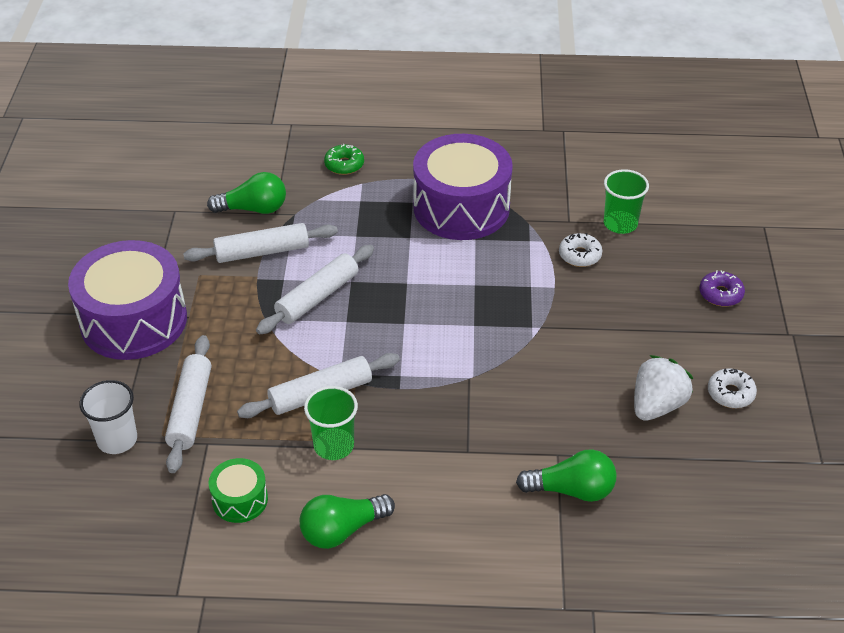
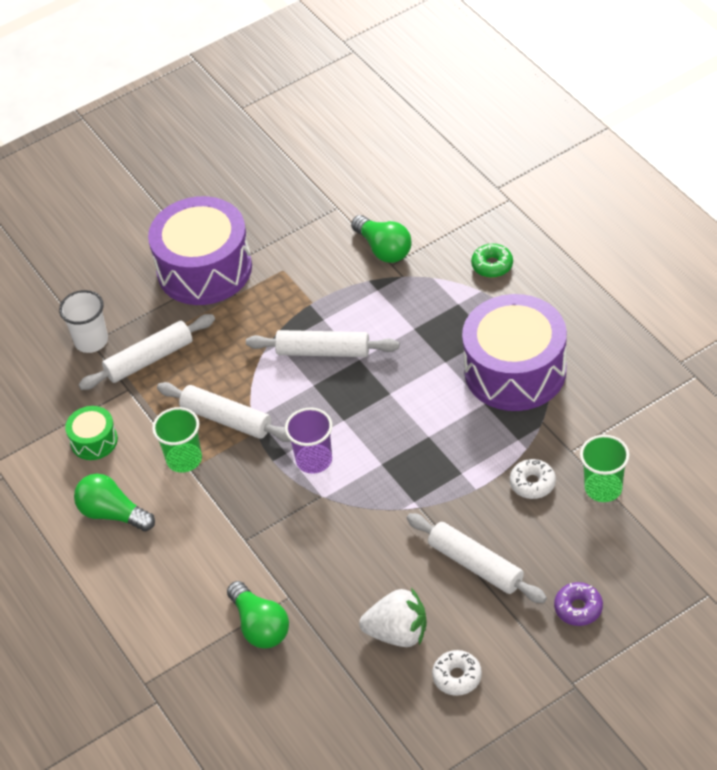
camera: 60 degrees right, 5 degrees up
white rolling pin [183,223,338,263] -> white rolling pin moved to [407,513,547,603]
none -> purple cup [285,408,332,474]

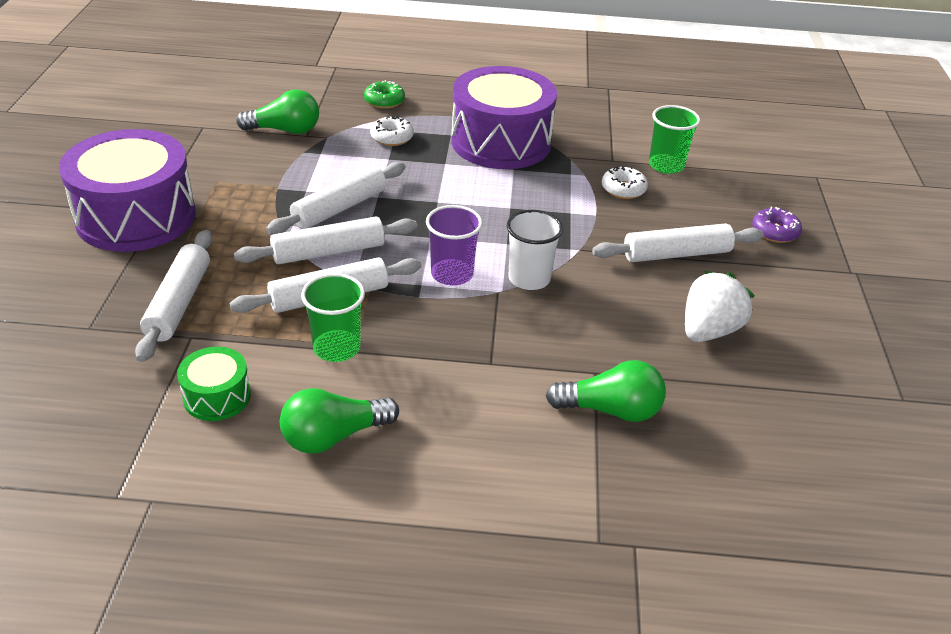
camera: 60 degrees left, 10 degrees down
white cup [59,290,108,353] -> white cup moved to [507,210,563,290]
white donut [432,650,482,696] -> white donut moved to [370,116,414,146]
none -> white rolling pin [234,217,417,264]

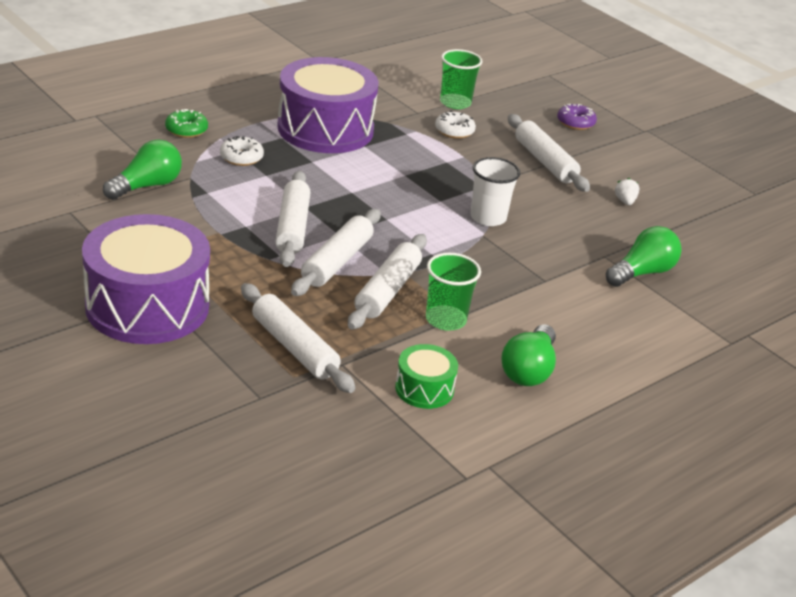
camera: 45 degrees left, 5 degrees down
purple cup [426,205,483,285] -> none
white rolling pin [592,223,764,262] -> white rolling pin turned 60 degrees counterclockwise [508,114,590,192]
white strawberry [685,271,755,342] -> white strawberry [615,178,639,205], size x0.47

